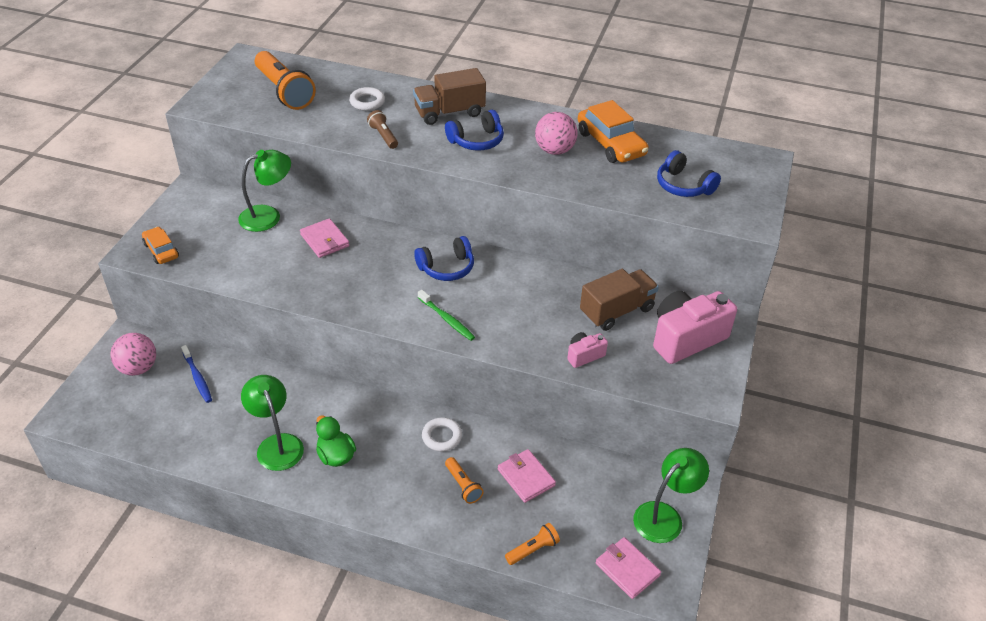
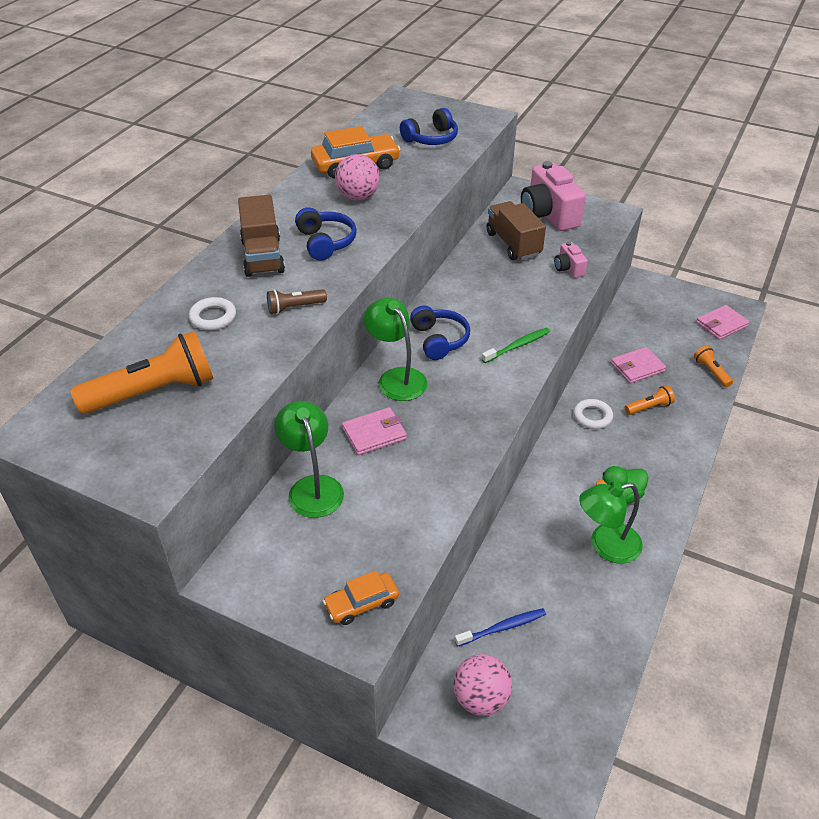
camera: 80 degrees left, 0 degrees up
green lamp [633,448,709,543] -> green lamp moved to [364,298,427,401]

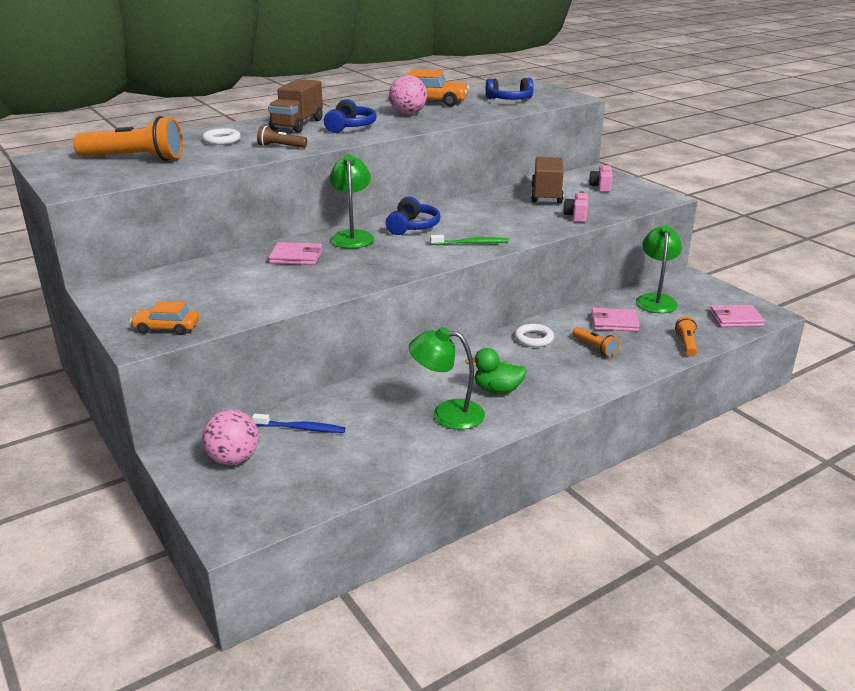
camera: 30 degrees right, 15 degrees down
green lamp [275,401,344,518] -> green lamp moved to [636,225,682,313]
pink camera [521,161,586,231] -> pink camera [589,164,613,192], size x0.48
orange flashlight [625,386,675,415] -> orange flashlight turned 45 degrees clockwise [573,327,619,357]

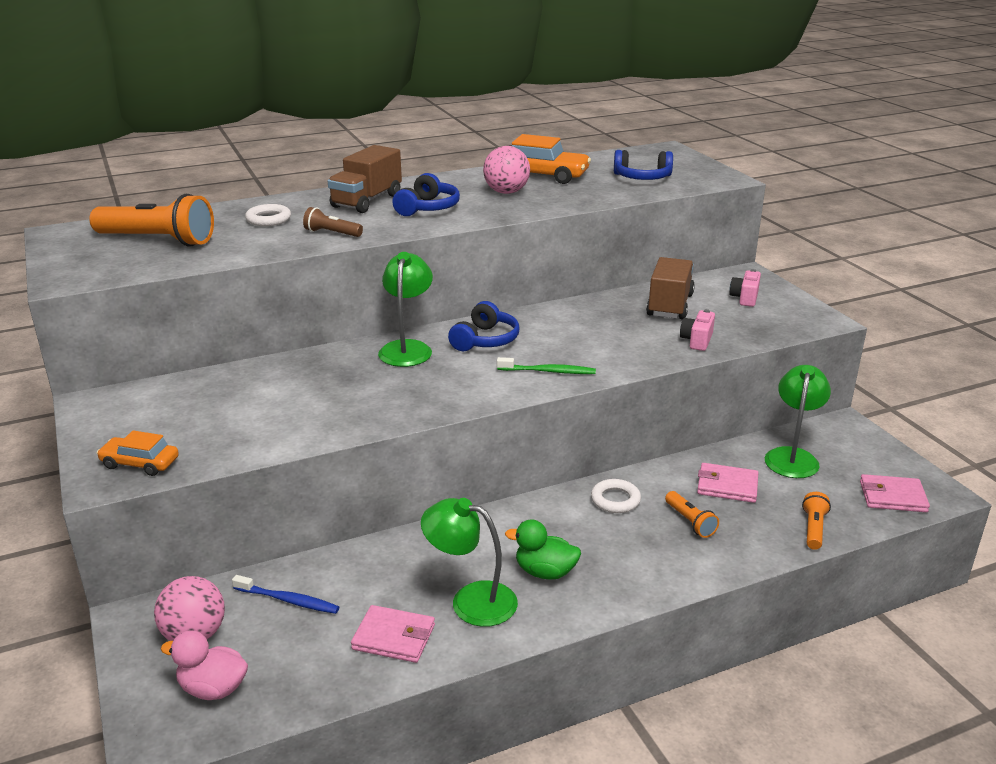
camera: 10 degrees right, 0 degrees up
pink wallet [268,242,323,265] -> pink wallet moved to [351,605,435,663]
none -> pink duck [161,630,248,700]

